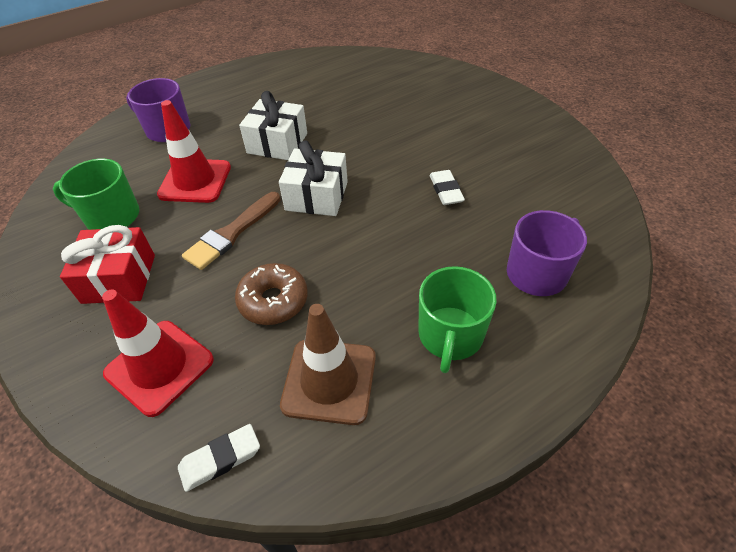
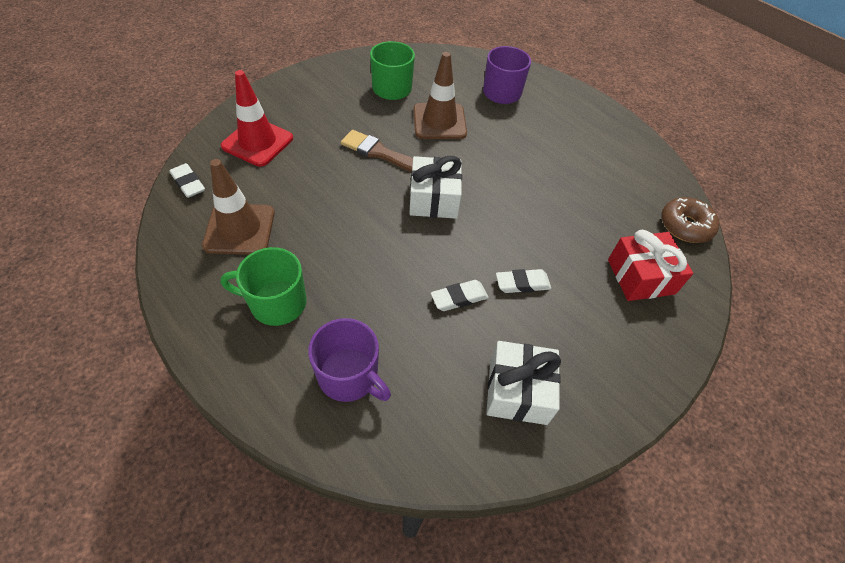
camera: 75 degrees right, 5 degrees up
red gift [60,225,155,304] -> red gift moved to [608,230,693,301]
red traffic cone [157,100,231,203] -> brown traffic cone [414,52,467,139]
brown donut [235,263,308,325] -> brown donut moved to [661,197,720,243]
white gift [239,91,307,160] -> white gift moved to [486,341,561,425]
none -> white eraser [496,269,551,293]

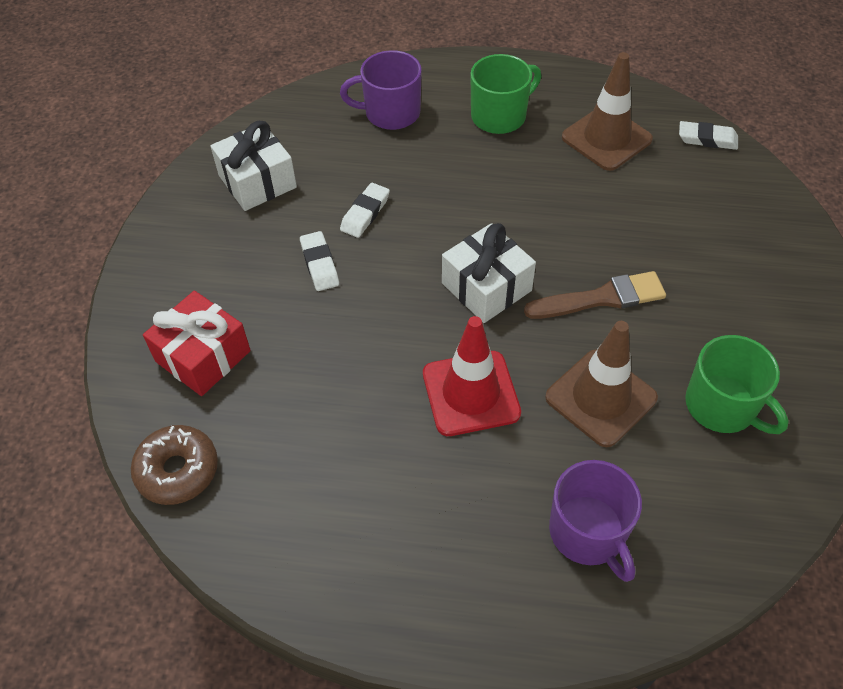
camera: 145 degrees right, 0 degrees up
red traffic cone [221,70,293,167] -> red traffic cone moved to [423,316,521,436]
white eraser [496,269,551,293] -> white eraser turned 60 degrees counterclockwise [300,231,339,291]

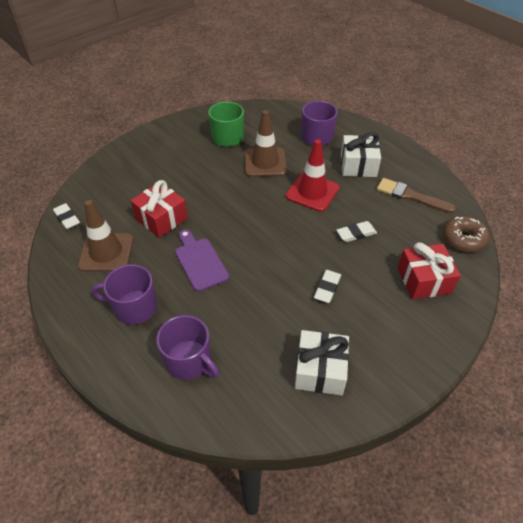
camera: 140 degrees left, 5 degrees down
white eraser [340,183,390,238] -> white eraser moved to [337,221,377,242]
white gift [442,223,536,323] -> white gift moved to [341,132,381,177]
green mug [470,54,541,134] -> purple mug [92,264,157,325]
brown brush [524,271,666,319] -> brown brush moved to [377,178,456,213]
none -> red gift [131,180,188,238]
none -> purple cutting board [175,229,229,292]

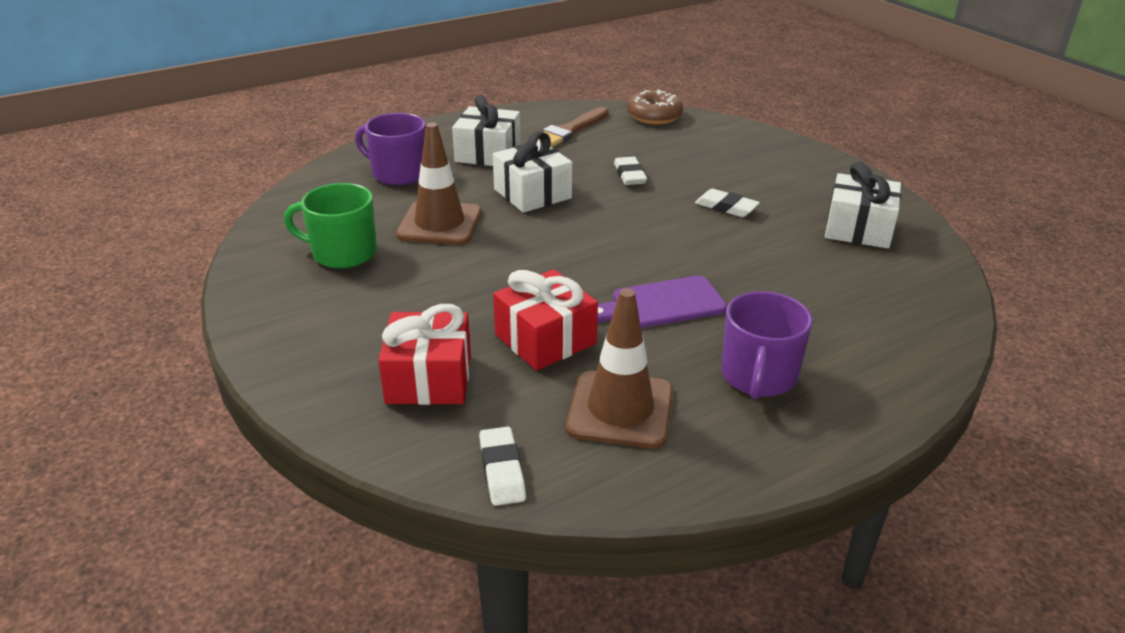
camera: 80 degrees left, 15 degrees down
white eraser [53,203,80,230] -> white eraser turned 75 degrees counterclockwise [479,427,526,506]
purple mug [156,315,219,380] -> none
red traffic cone [286,139,339,212] -> white gift [493,132,572,213]
red gift [398,242,461,300] -> red gift moved to [378,304,471,405]

